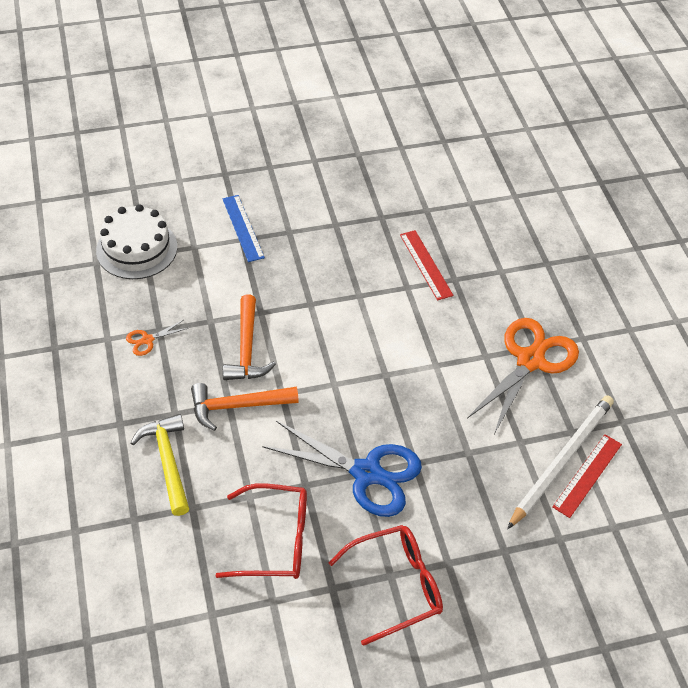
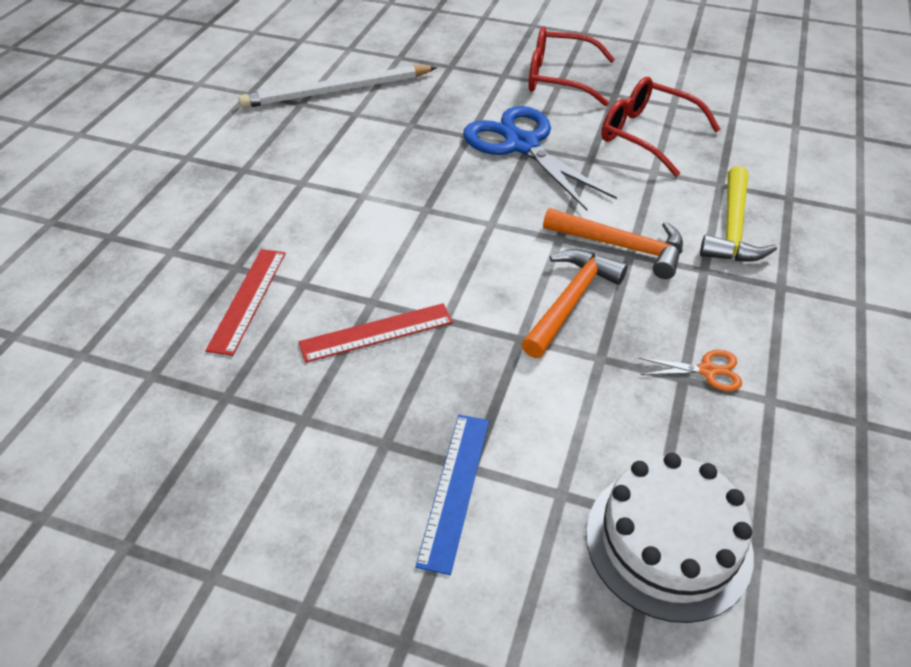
camera: 145 degrees left, 5 degrees down
orange scissors [467,318,579,434] -> none
red ruler [552,434,622,518] -> red ruler moved to [299,303,453,363]

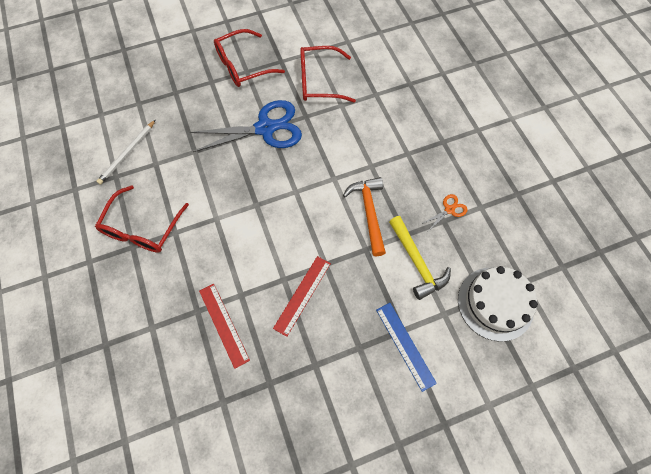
camera: 40 degrees left, 20 degrees up
white pencil [238,65,437,108] -> white pencil [96,120,156,185], size x0.63
blue scissors [463,106,617,210] -> blue scissors turned 150 degrees clockwise [190,100,302,152]
orange hammer [543,208,683,279] -> none
yellow hammer [700,166,777,261] -> yellow hammer moved to [389,216,451,300]
none -> red glasses [95,185,189,253]

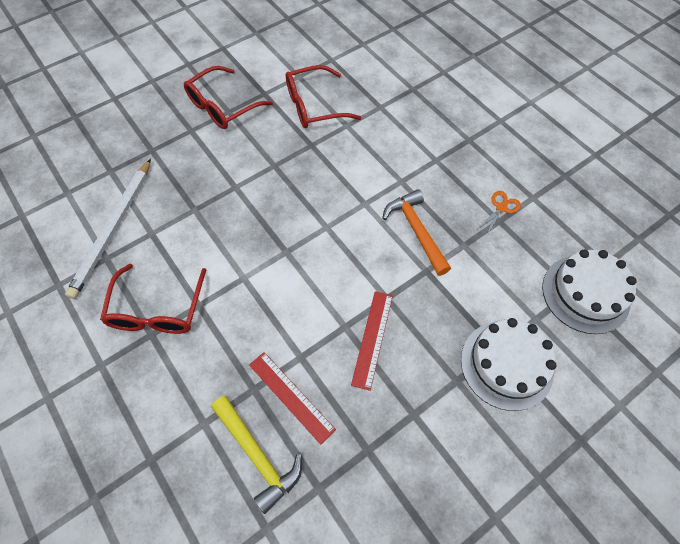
camera: 15 degrees left, 5 degrees down
white pencil [96,120,156,185] -> white pencil [65,159,151,299], size x1.59
blue scissors [190,100,302,152] -> none
blue ruler [376,303,437,392] -> white cake [461,318,556,411]
yellow hammer [389,216,451,300] -> yellow hammer moved to [211,396,302,514]

